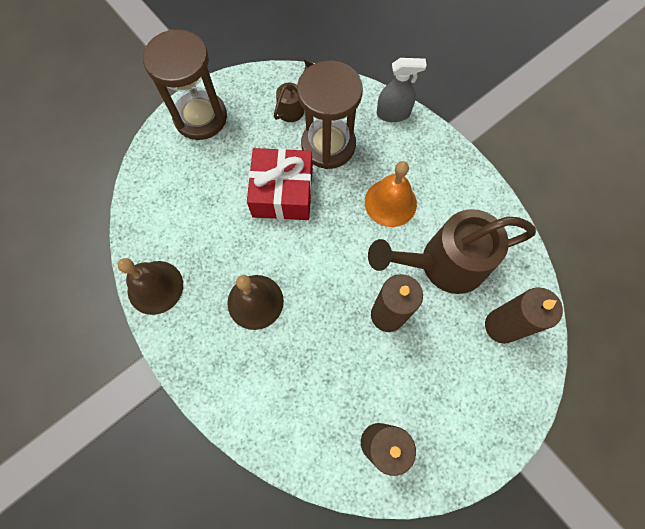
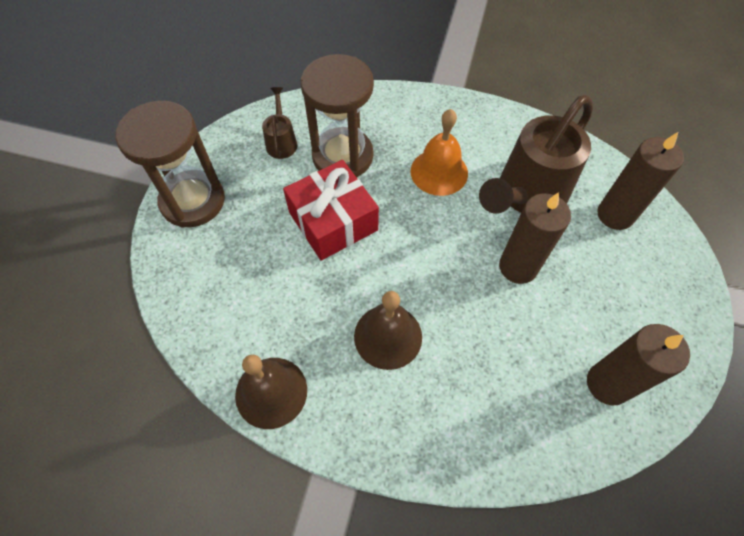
camera: 35 degrees left, 10 degrees down
grey spray bottle [377,58,427,122] -> none

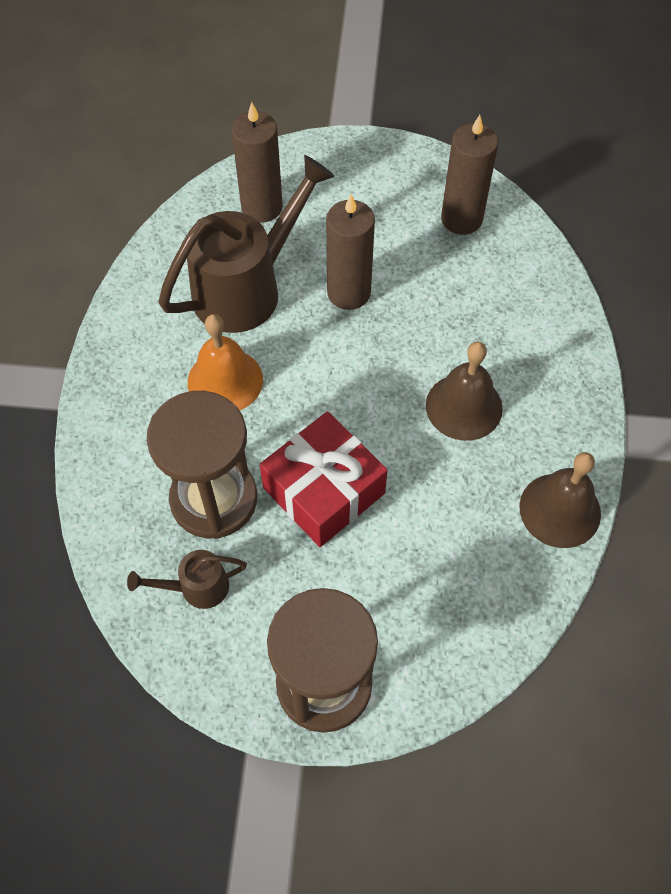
camera: 100 degrees left, 0 degrees up
brown watering can [479,95,593,214] -> brown watering can turned 75 degrees counterclockwise [159,155,335,333]

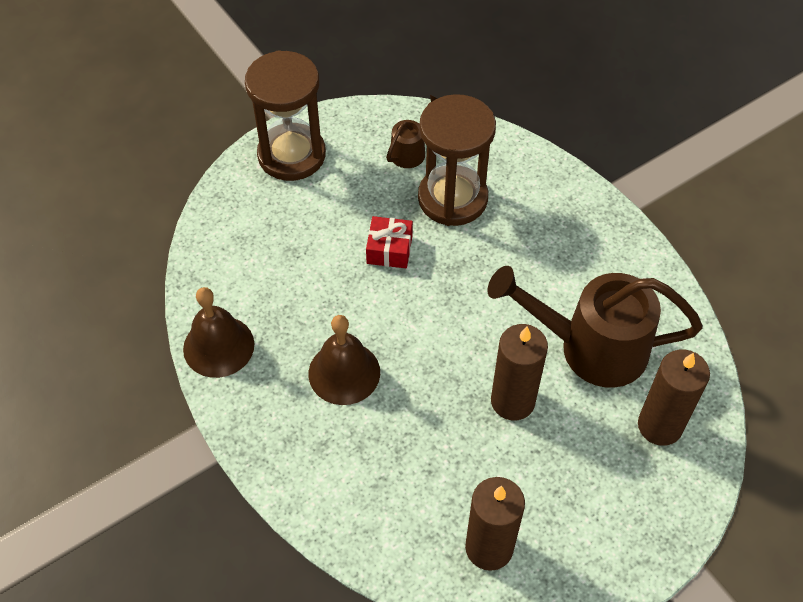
camera: 140 degrees right, 5 degrees down
brown watering can [159,155,335,333] -> brown watering can turned 90 degrees clockwise [488,266,703,388]
orange bell [188,314,263,411] -> none
red gift [260,411,388,547] -> red gift [366,216,413,268], size x0.56

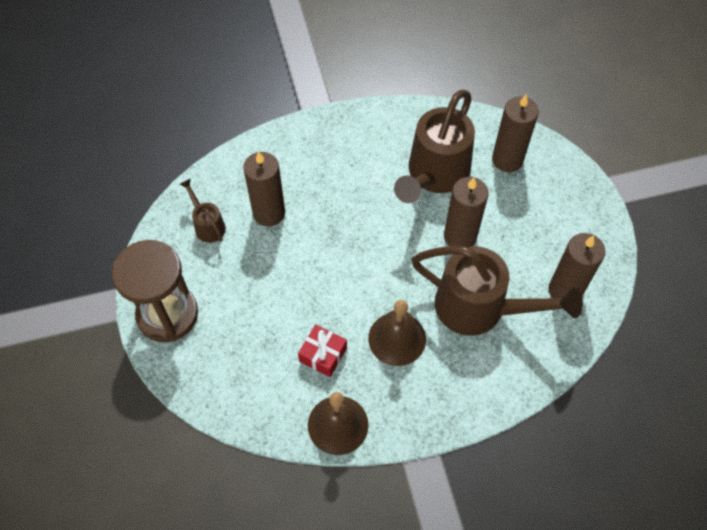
camera: 70 degrees left, 5 degrees up
red gift [366,216,413,268] -> red gift moved to [298,324,347,377]
brown hourglass [418,94,496,226] -> brown candle [243,151,285,227]
none -> brown watering can [411,246,583,336]

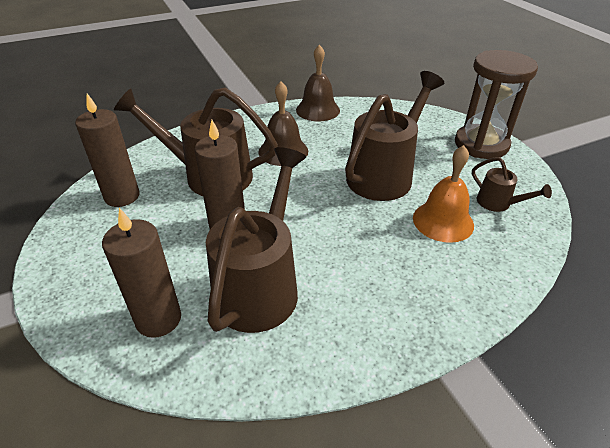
camera: 170 degrees right, 20 degrees down
brown candle [243,151,285,227] -> orange bell [413,145,474,243]
red gift [298,324,347,377] -> none
none -> brown watering can [345,71,444,201]

